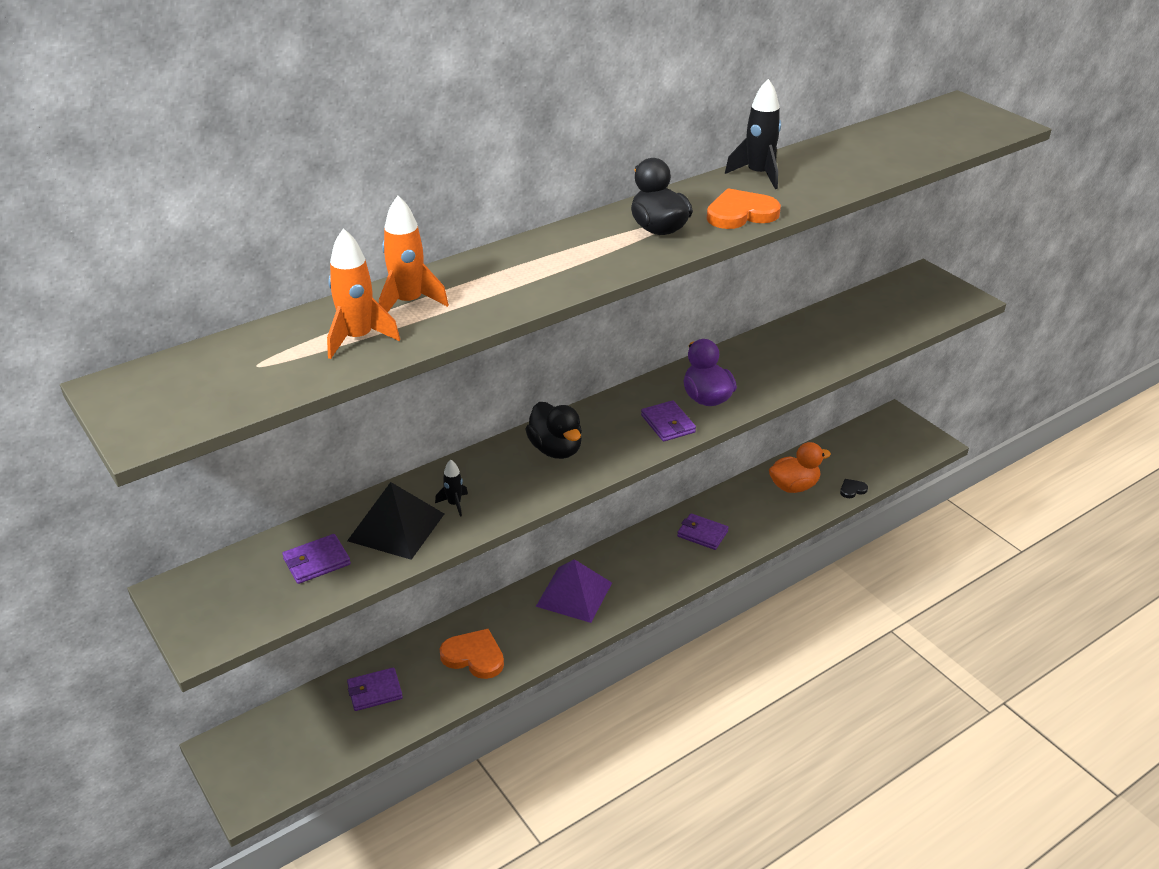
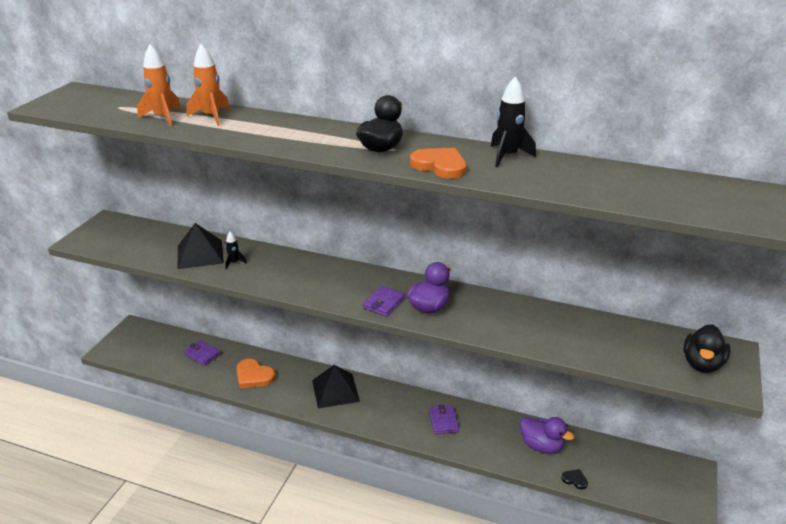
camera: 55 degrees right, 5 degrees down
purple wallet [282,534,351,584] -> none
orange heart [440,629,504,679] -> orange heart turned 135 degrees clockwise [236,359,276,388]
black duck [525,402,582,459] -> black duck moved to [683,324,730,373]
purple pyramid [536,559,612,623] -> black pyramid [312,365,360,409]
orange duck [769,442,831,493] -> purple duck [520,417,574,454]

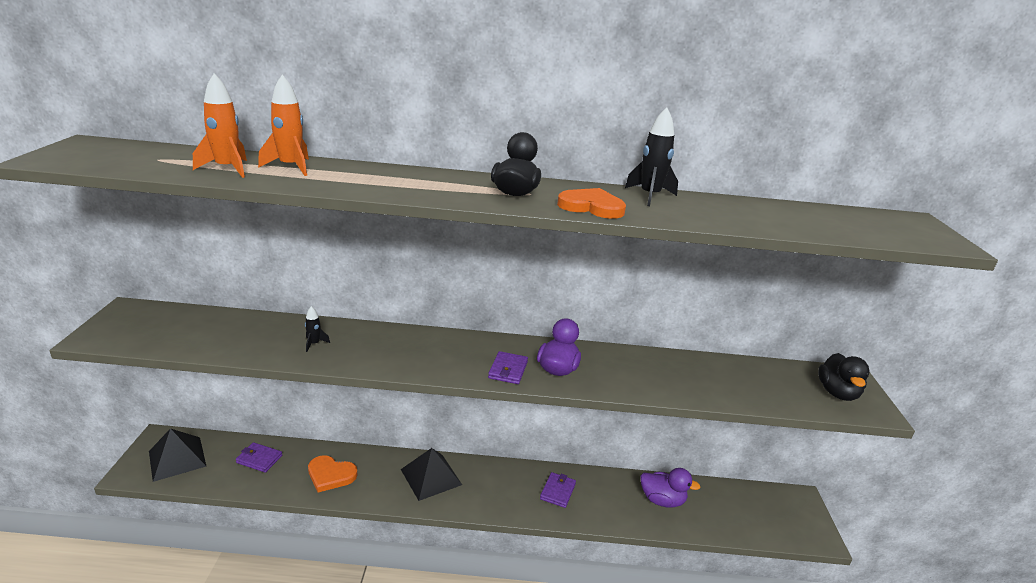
camera: 20 degrees left, 5 degrees down
black pyramid [178,223,224,269] -> black pyramid moved to [149,429,206,482]
purple wallet [429,405,459,434] -> purple wallet turned 45 degrees clockwise [540,472,576,508]
black heart [561,469,588,490] -> none

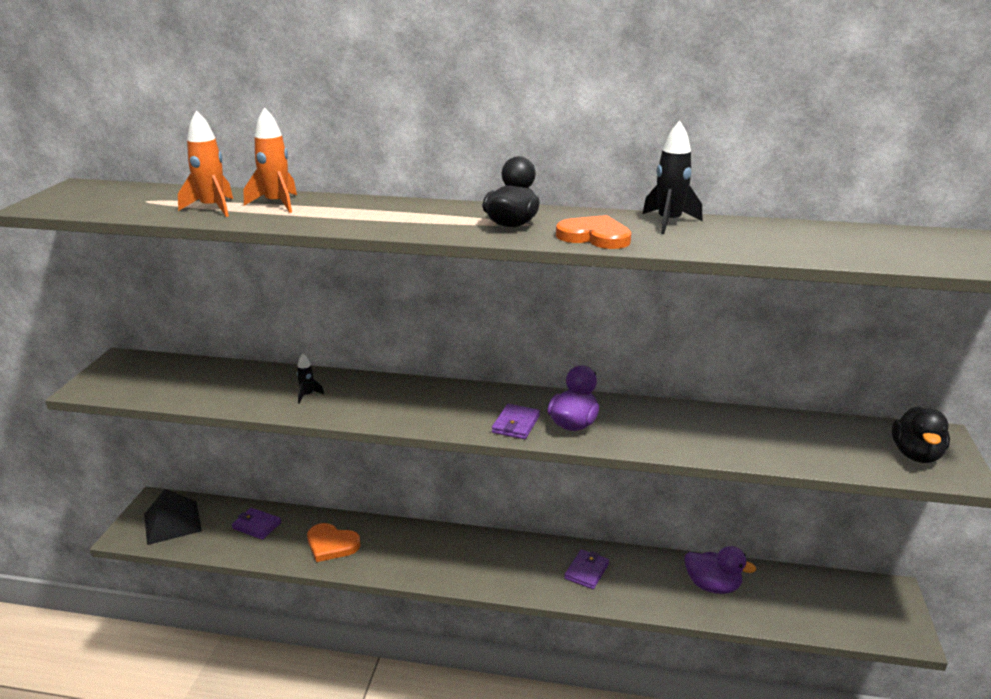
camera: 10 degrees right, 0 degrees up
black pyramid [401,448,462,501] -> none

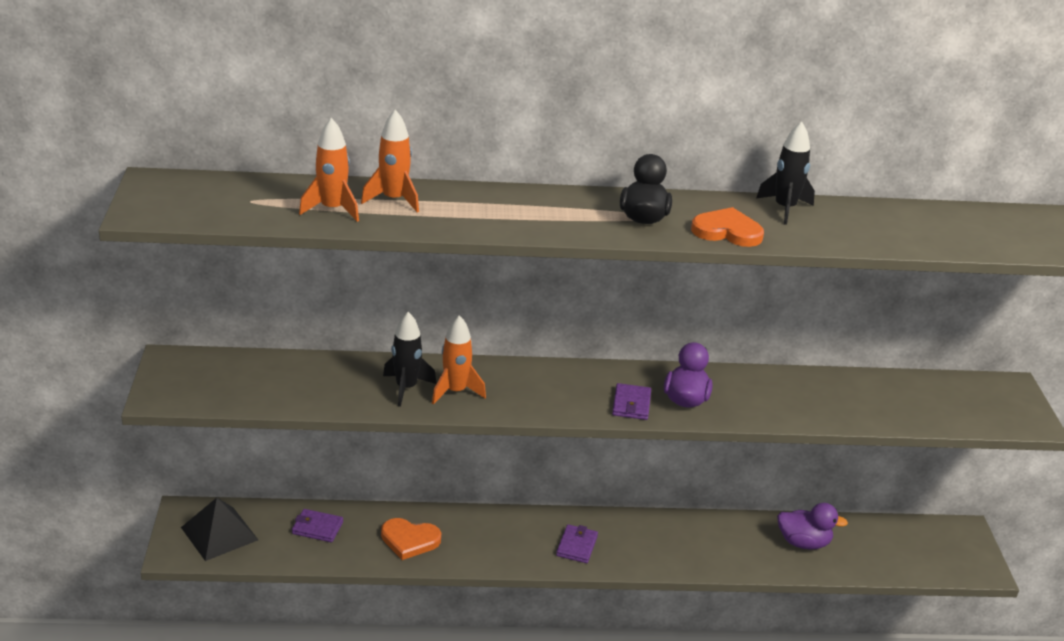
camera: 15 degrees left, 5 degrees up
black rocket [297,353,324,404] -> black rocket [383,312,437,407], size x1.80
purple wallet [564,550,609,589] -> purple wallet moved to [556,524,598,563]
black duck [892,406,950,463] -> none
none -> orange rocket [432,315,486,405]

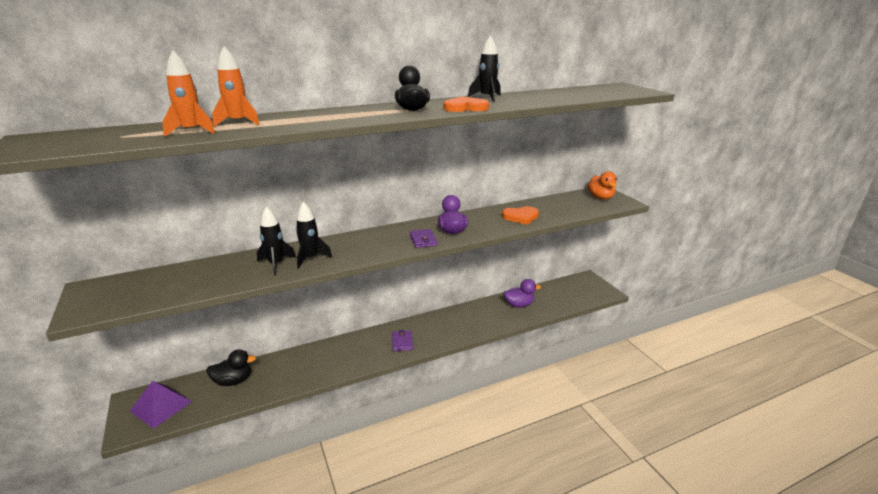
camera: 20 degrees left, 5 degrees down
black pyramid [181,498,258,561] -> purple pyramid [130,381,192,429]
purple wallet [292,509,343,542] -> black duck [206,350,256,386]
orange heart [381,518,441,560] -> orange heart moved to [502,206,539,225]
orange rocket [432,315,486,405] -> black rocket [296,202,332,269]
none -> orange duck [587,171,617,200]

